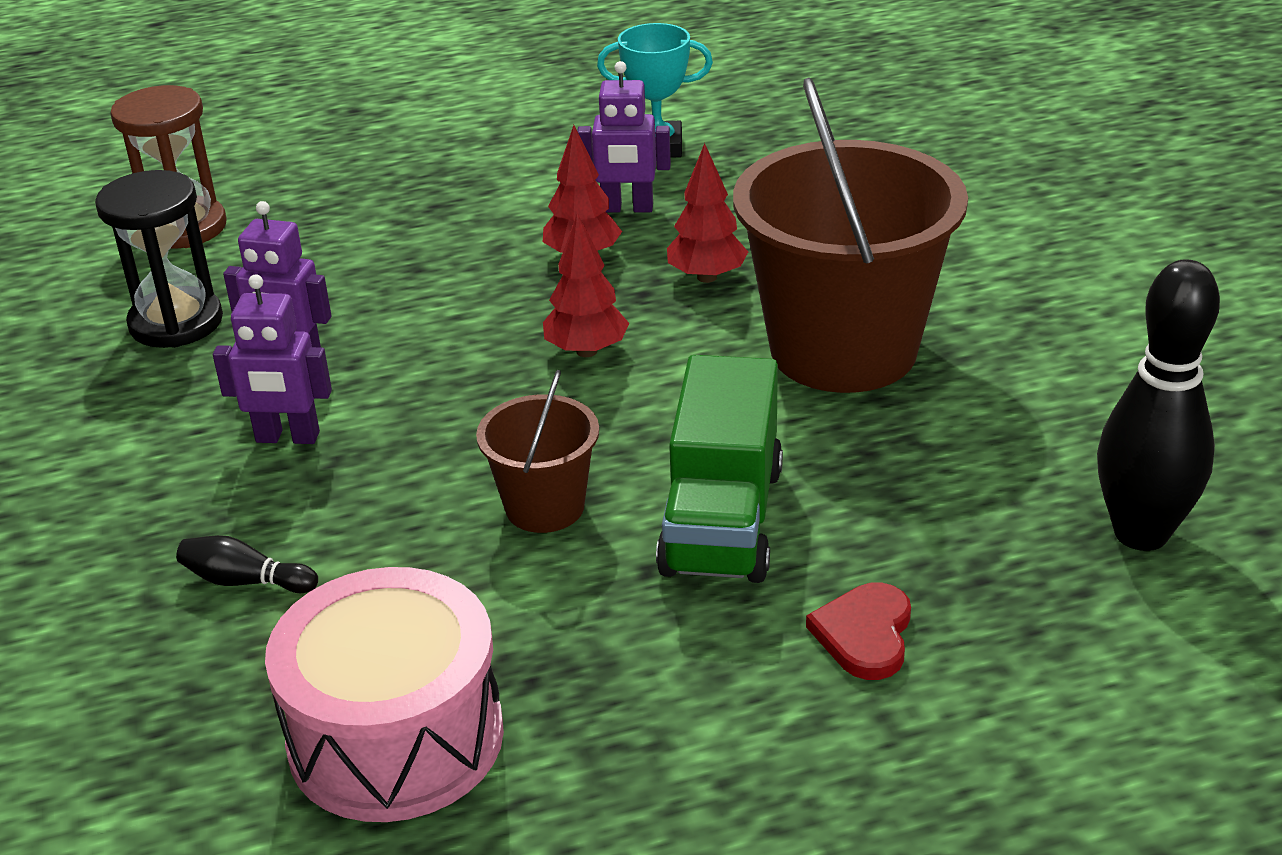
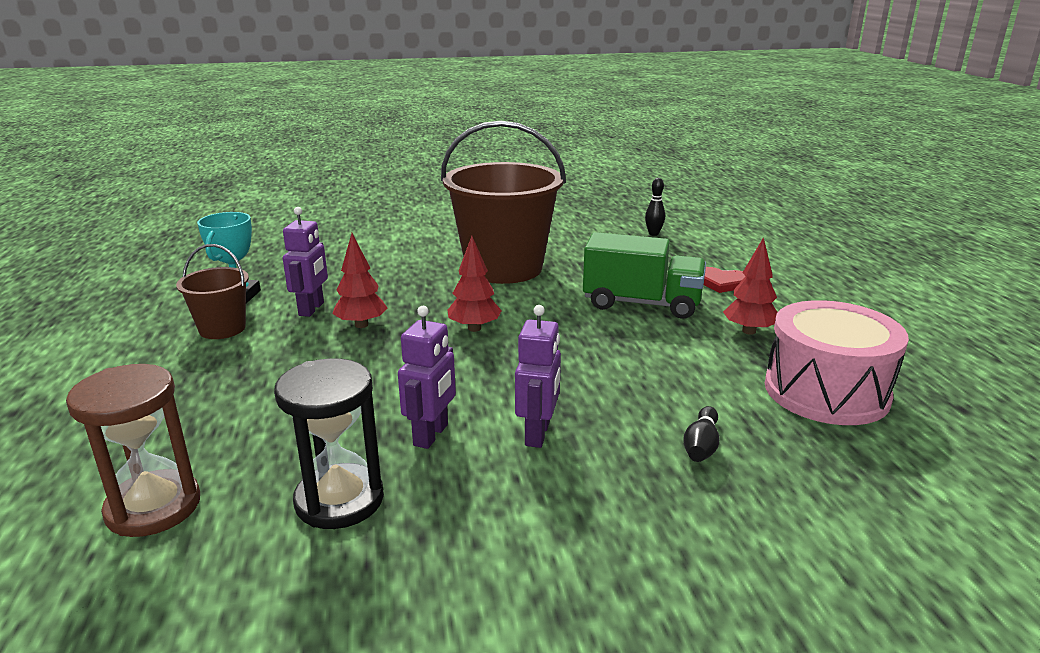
camera: 85 degrees left, 10 degrees down
brown bucket [476,370,599,533] -> brown bucket moved to [176,244,249,339]
red tree [667,143,748,283] -> red tree moved to [723,237,778,335]
black bowling pin [1097,259,1220,551] -> black bowling pin [645,178,665,236], size x0.46

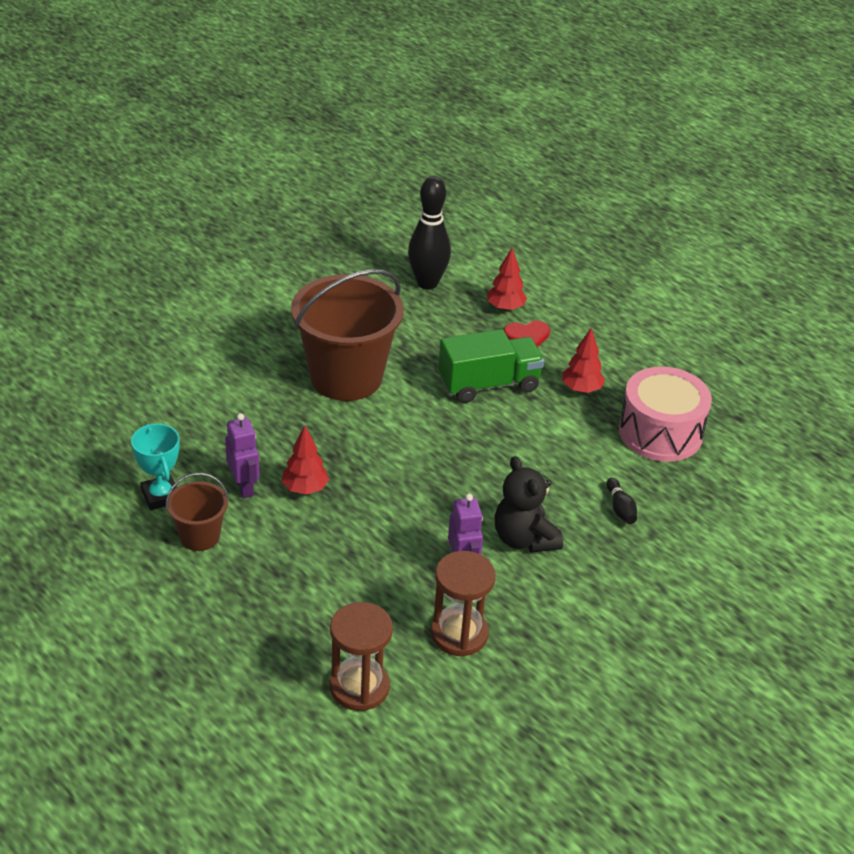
camera: 35 degrees left, 15 degrees up
black hourglass [274,358,384,529] -> brown hourglass [431,551,496,656]
red tree [447,236,502,332] -> red tree moved to [487,248,527,311]
purple robot [515,305,561,448] -> black teddy bear [494,456,563,553]
black bowling pin [645,178,665,236] -> black bowling pin [408,176,451,289], size x2.20

